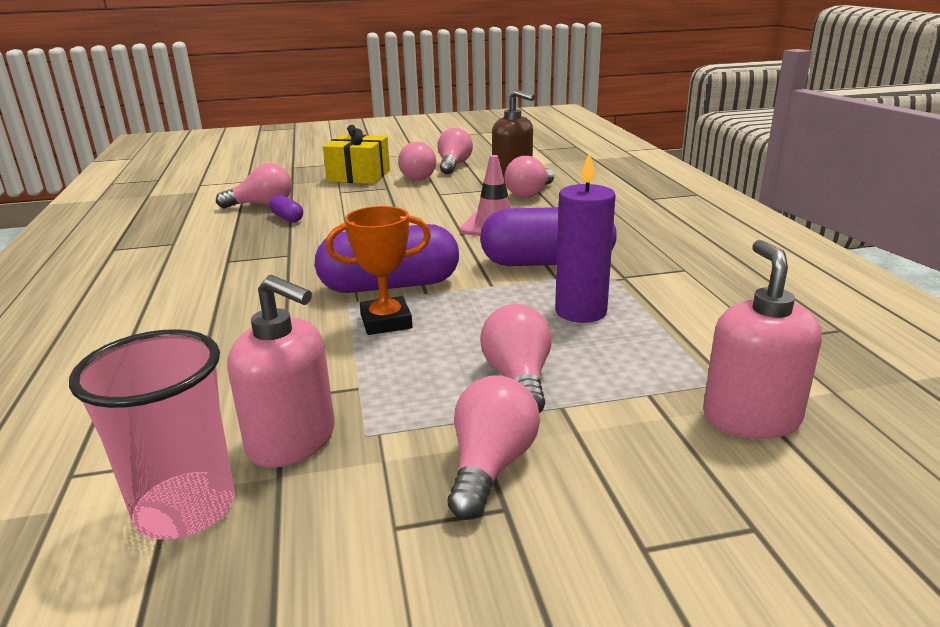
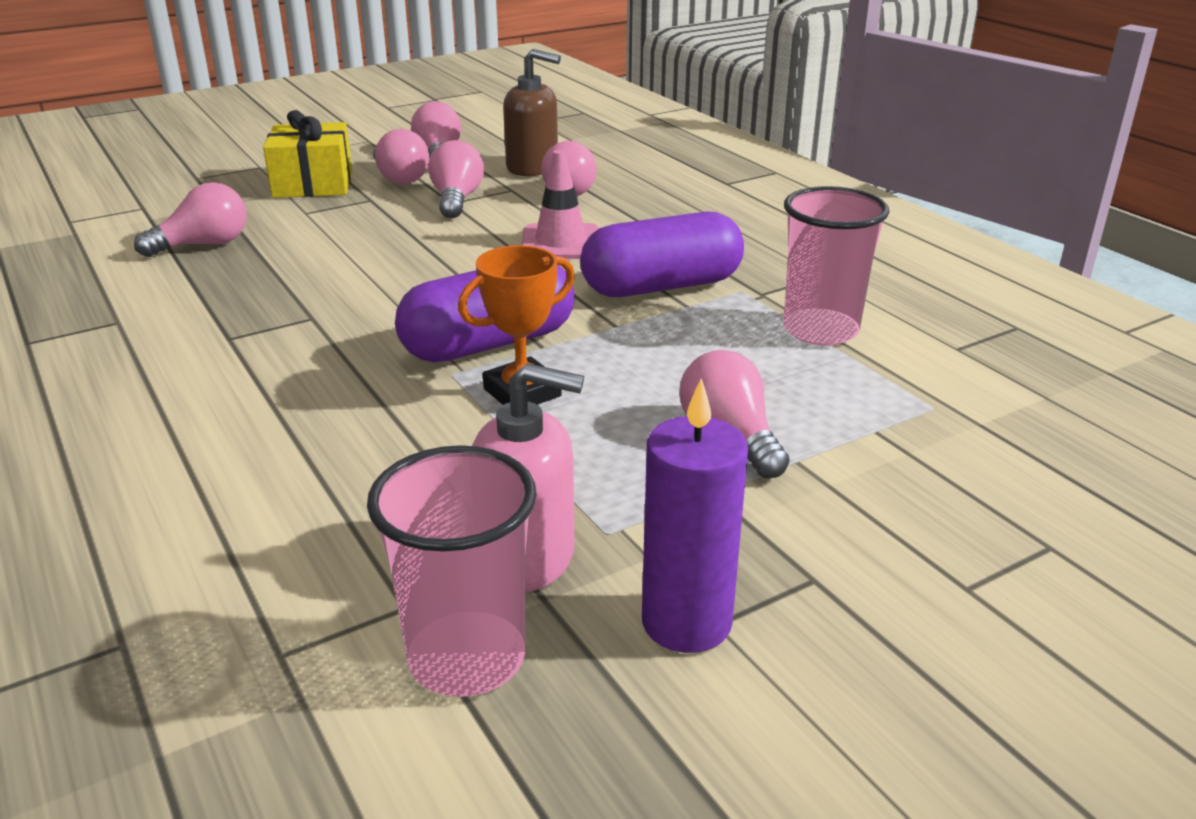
camera: 20 degrees left, 5 degrees up
purple capsule [270,195,303,223] -> none
pink light bulb [448,375,540,520] -> pink light bulb moved to [428,140,484,219]
purple candle [555,152,616,323] -> purple candle moved to [642,378,748,653]
pink soap dispenser [703,240,822,439] -> none
none -> pink cup [783,186,889,346]

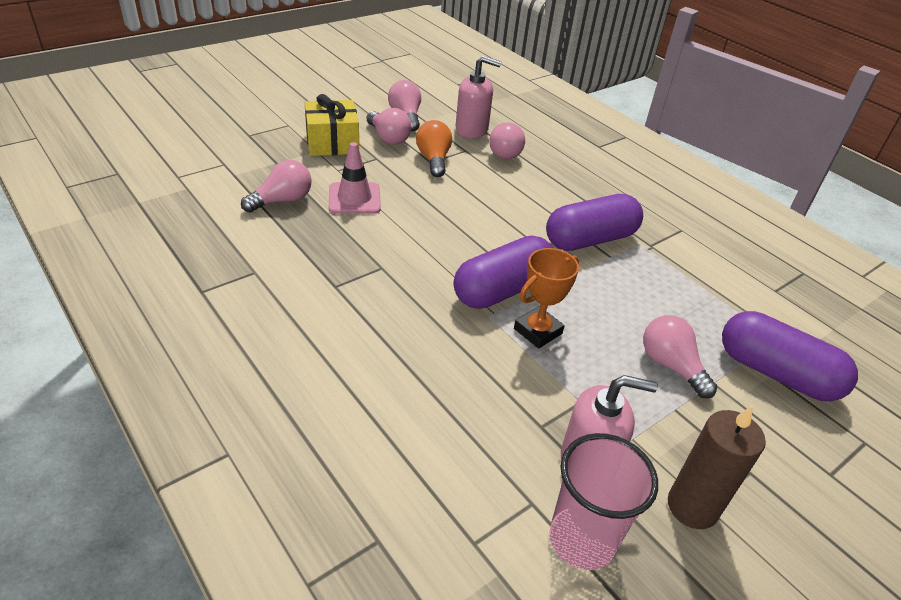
camera: 10 degrees left, 10 degrees up
pink light bulb [428,140,484,219] -> orange light bulb [416,120,452,177]
brown soap dispenser [503,49,561,176] -> pink soap dispenser [456,56,501,138]
pink traffic cone [522,150,599,259] -> pink traffic cone moved to [329,142,381,214]
purple candle [642,378,748,653] -> brown candle [668,406,766,529]
pink cup [783,186,889,346] -> none
none -> purple capsule [722,311,858,401]

